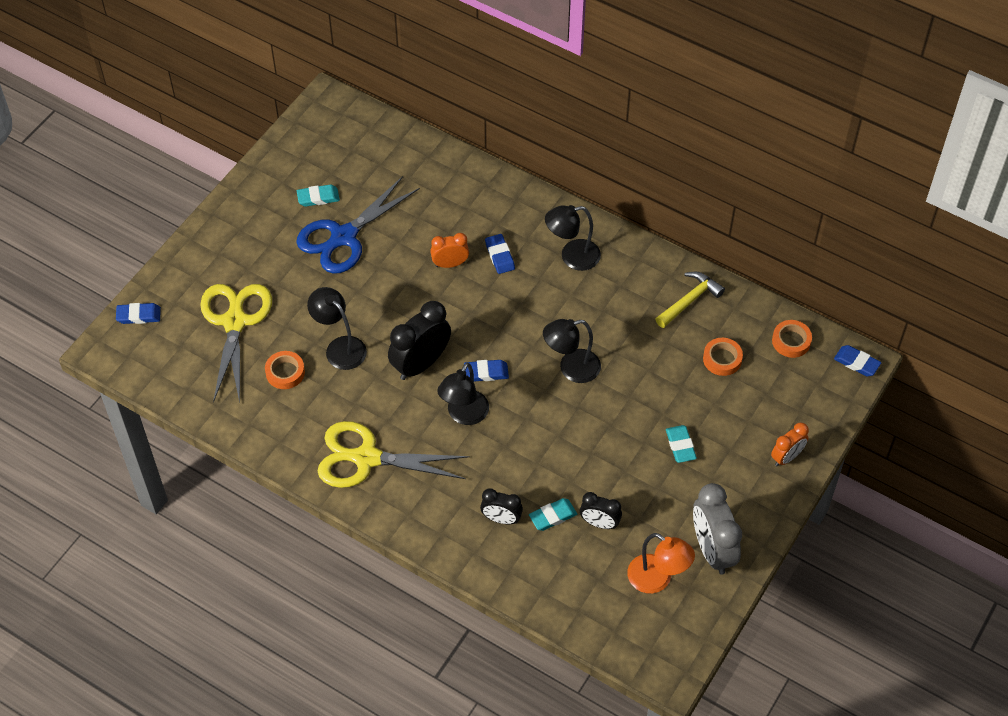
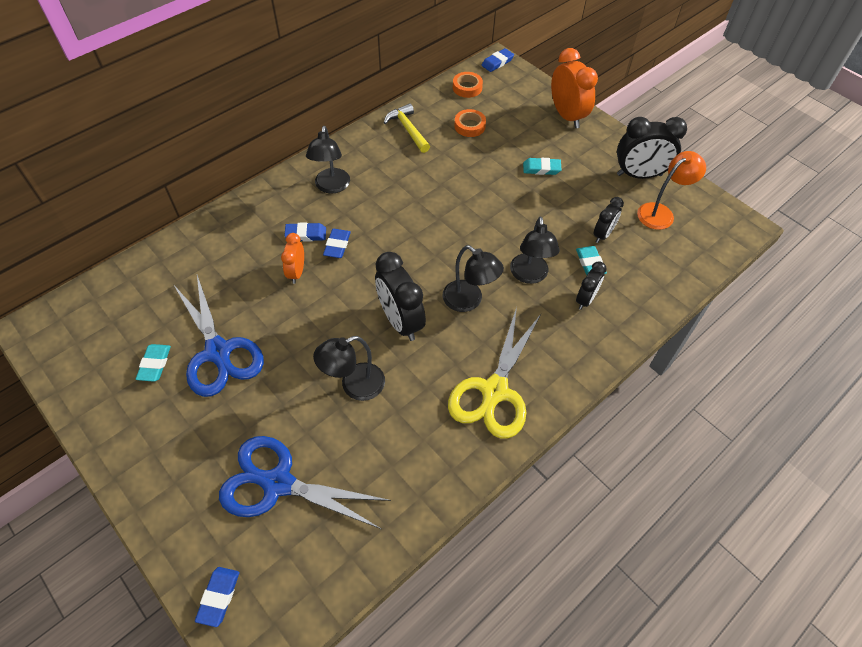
camera: 75 degrees left, 0 degrees up
yellow scissors [200,284,272,403] -> blue scissors [219,436,391,529]
orange tape [265,351,305,389] -> none
blue eraser [464,360,509,381] -> blue eraser moved to [323,229,351,258]
black lamp [543,319,601,383] -> black lamp moved to [510,216,560,284]
grey clock [693,483,742,574] -> black clock [617,117,687,179]
orange clock [771,423,809,466] -> orange clock [551,48,598,128], size x1.75

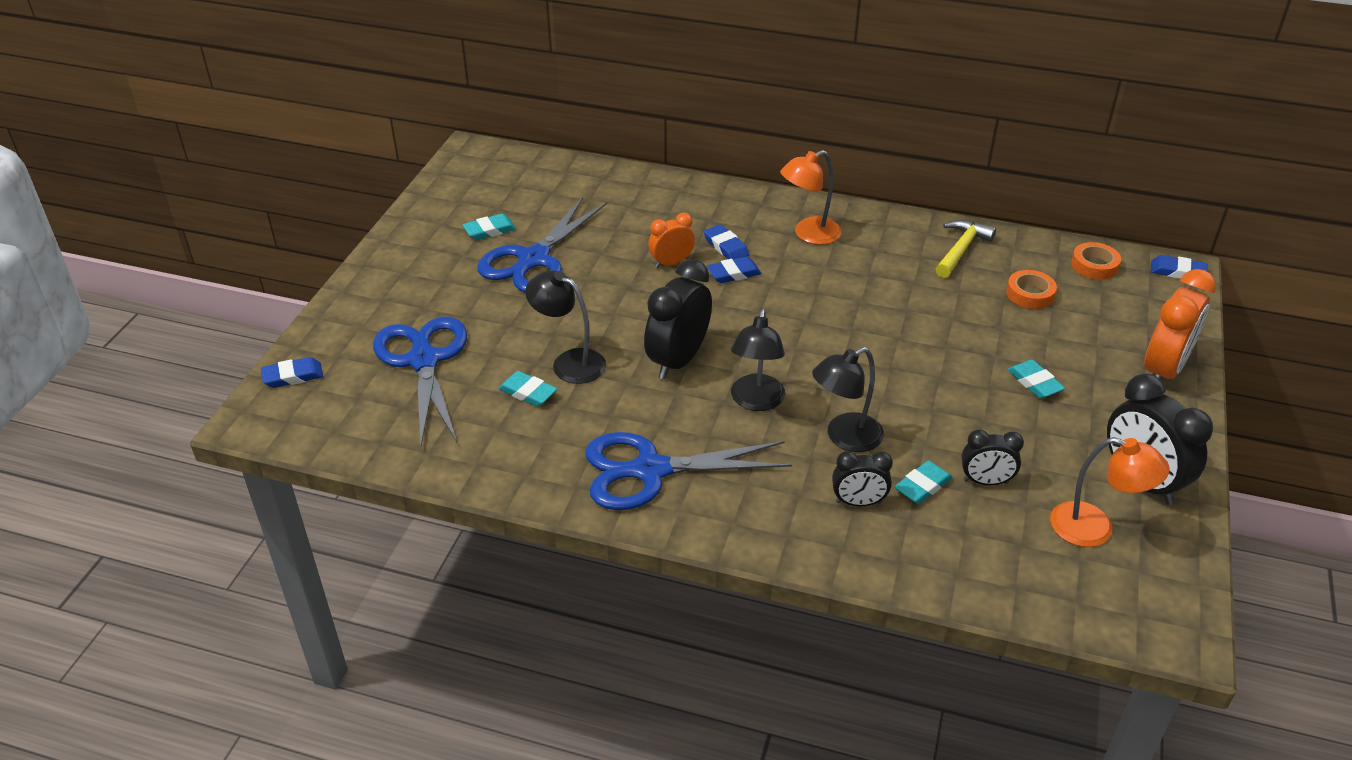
camera: 60 degrees right, 15 degrees down
black lamp [306,126,350,194] -> orange lamp [780,150,842,245]
yellow scissors [448,307,541,439] -> blue scissors [585,432,792,510]
none -> turquoise eraser [498,371,557,407]

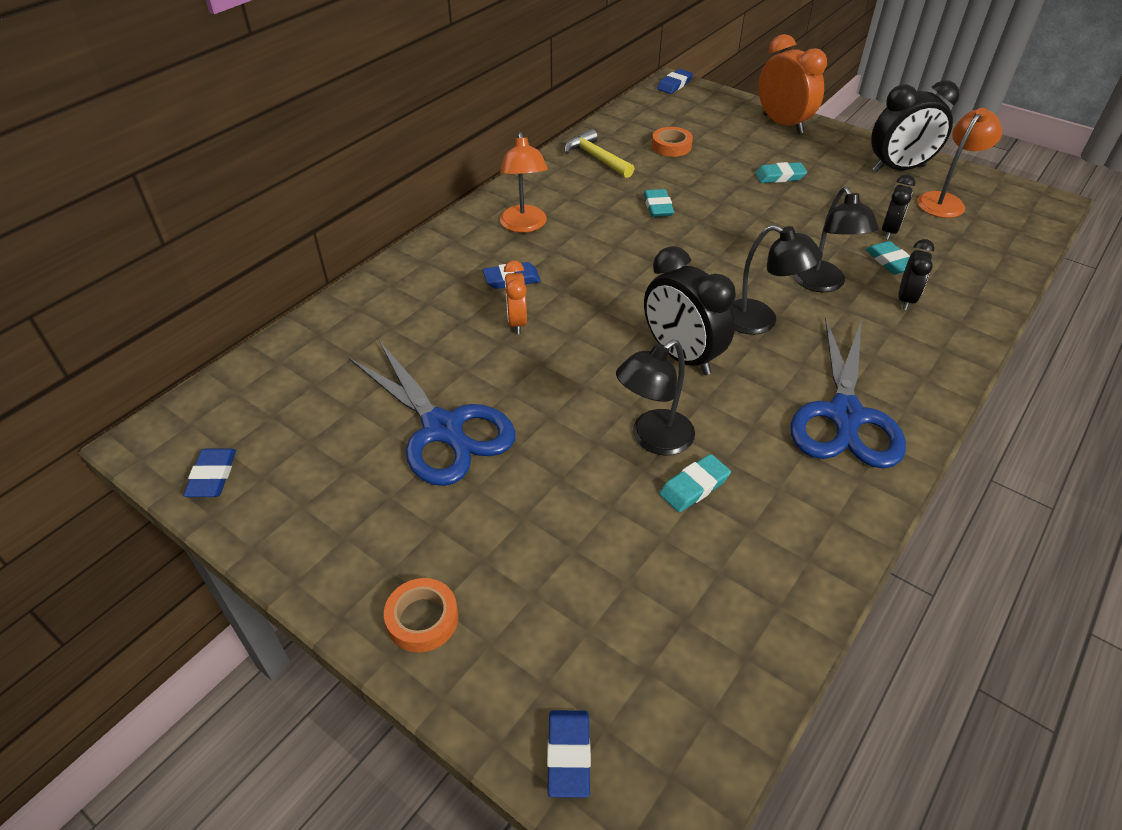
camera: 70 degrees left, 5 degrees up
blue scissors [373,316,467,445] -> none
turquoise eraser [463,214,517,240] -> turquoise eraser moved to [643,189,674,217]
blue eraser [707,257,762,283] -> blue eraser moved to [183,449,236,497]
orange tape [1071,242,1121,280] -> orange tape moved to [384,578,458,653]

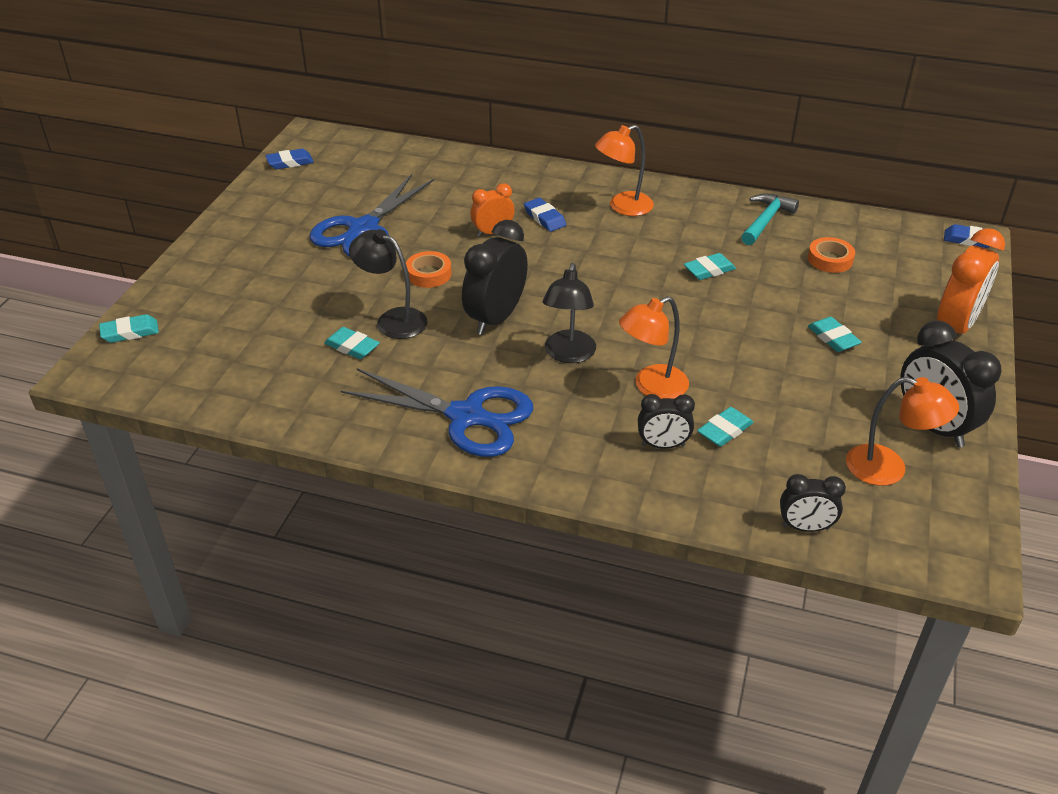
camera: 70 degrees right, 5 degrees down
orange tape [384,578,458,653] -> orange tape moved to [406,251,452,288]
blue eraser [547,710,591,798] -> turquoise eraser [99,314,159,343]
yellow hammer [564,129,634,178] -> turquoise hammer [741,193,799,245]
blue scissors [790,317,906,468] -> blue scissors turned 150 degrees counterclockwise [340,368,533,457]
black lamp [793,187,879,292] -> orange lamp [619,296,689,399]
black clock [882,175,916,240] -> black clock moved to [780,474,846,532]

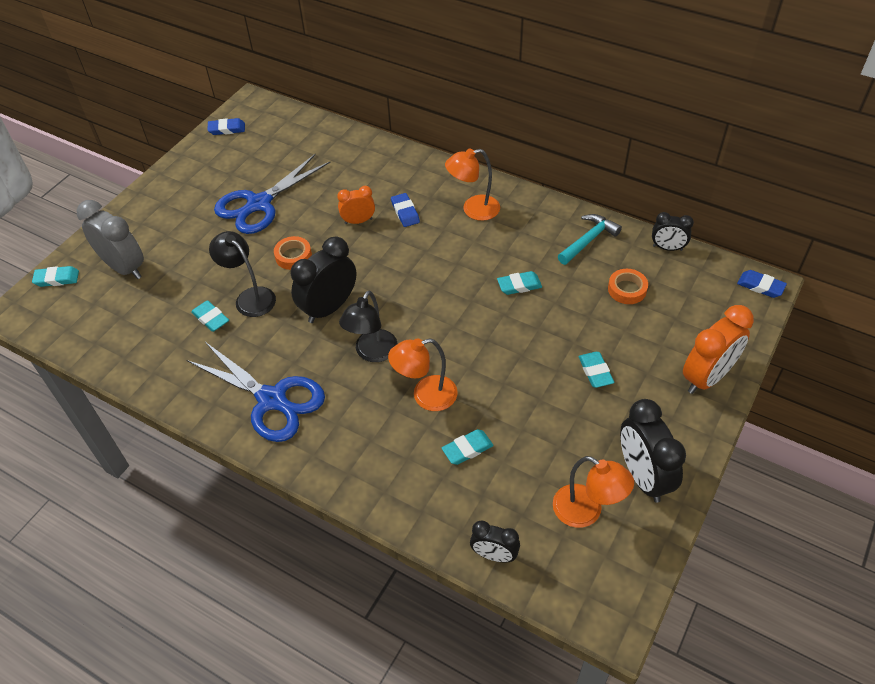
camera: 15 degrees right, 10 degrees up
black clock [638,394,695,449] -> black clock moved to [652,212,694,251]
none -> grey clock [77,200,144,279]

